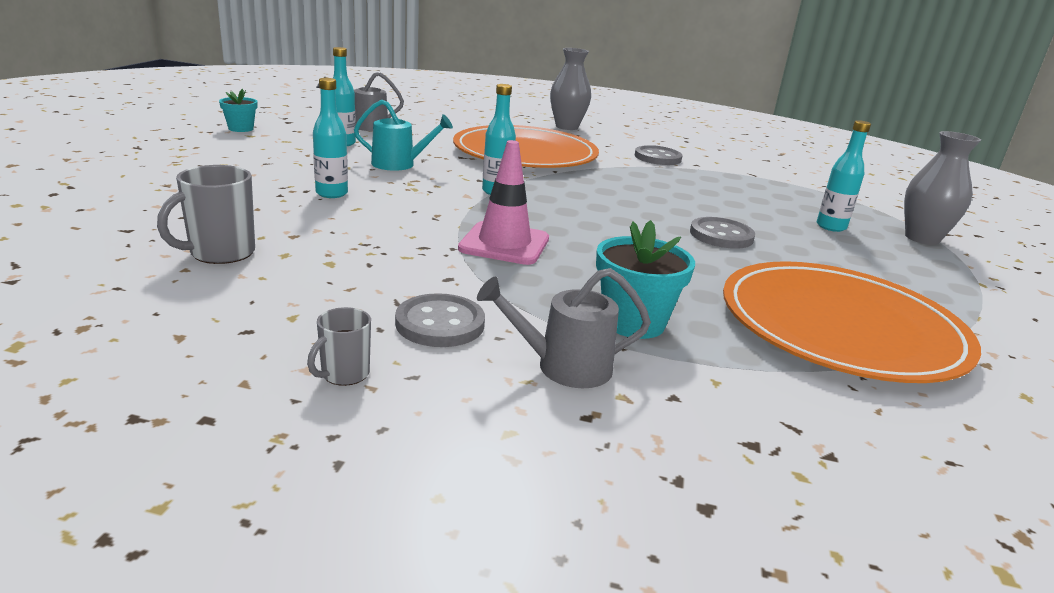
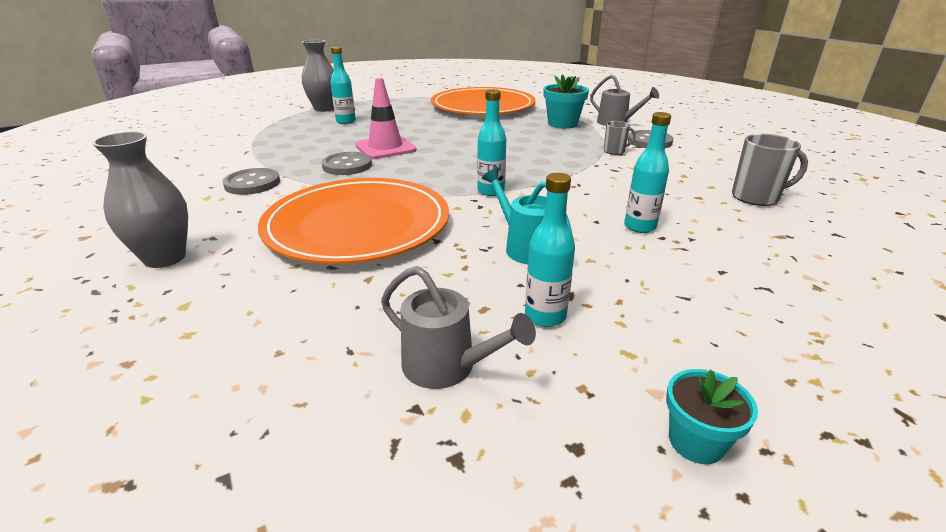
camera: 130 degrees left, 5 degrees up
grey mug [307,307,371,386] -> grey mug moved to [604,121,636,155]
pink traffic cone [458,140,549,265] -> pink traffic cone moved to [355,78,417,159]
grey button [690,217,755,249] -> grey button moved to [322,152,372,175]

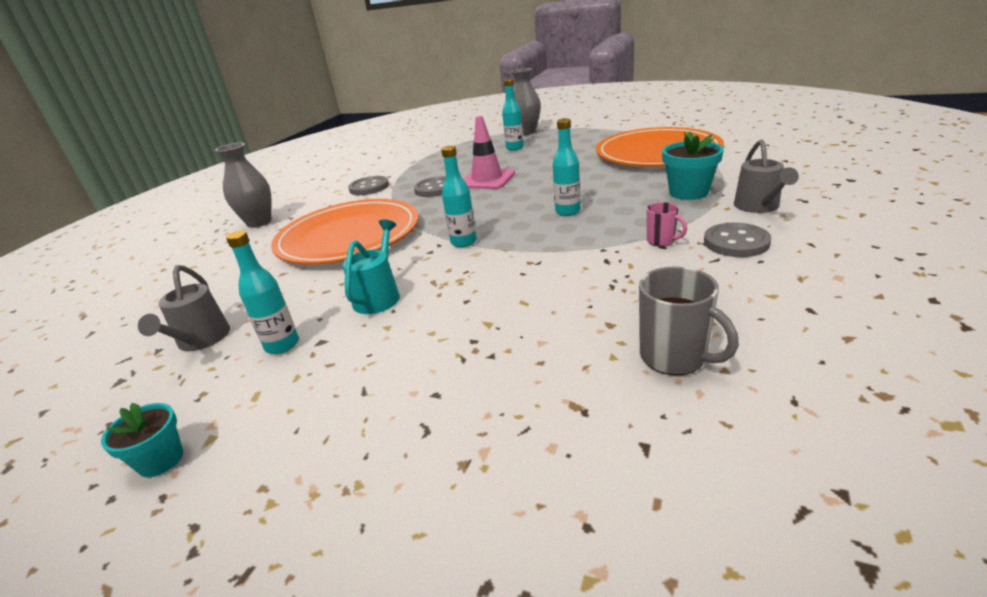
camera: 55 degrees right, 0 degrees up
grey mug [604,121,636,155] -> pink mug [647,202,687,246]
turquoise bottle [624,112,671,233] -> turquoise bottle moved to [552,119,581,216]

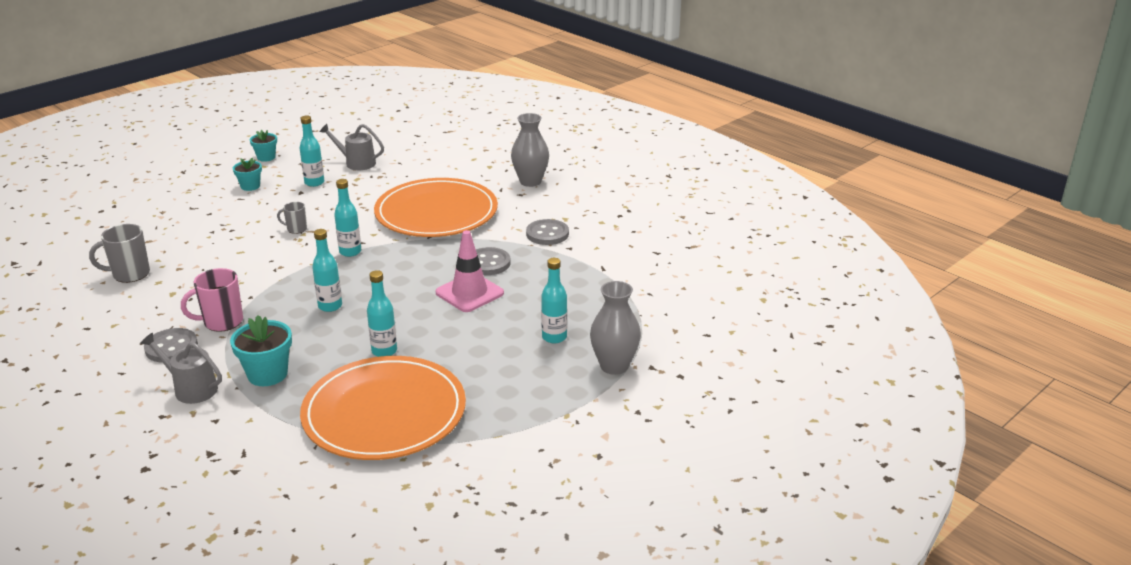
camera: 110 degrees right, 0 degrees up
turquoise watering can [342,220,400,314] -> none
pink mug [647,202,687,246] -> pink mug [181,268,243,332], size x1.70
none -> turquoise flower pot [233,158,262,191]
none -> grey mug [277,202,307,234]
none -> turquoise bottle [367,270,397,357]

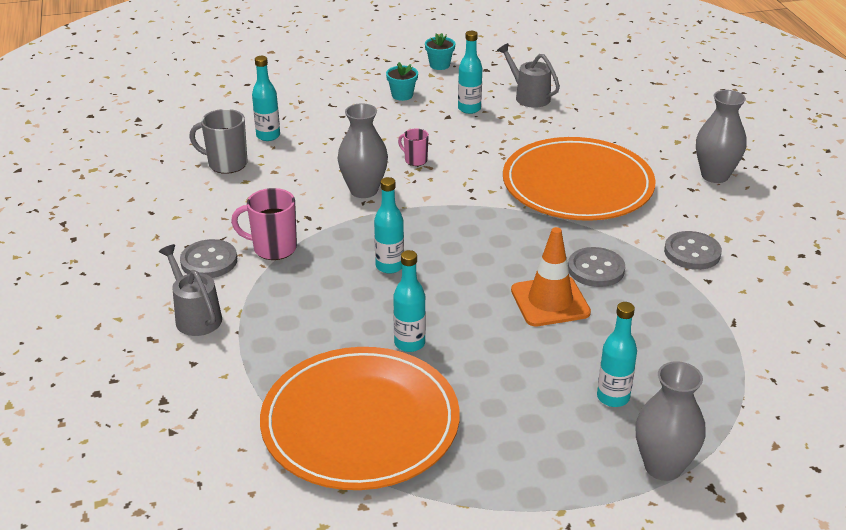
camera: 30 degrees right, 5 degrees up
turquoise flower pot [230,315,292,386] -> none
grey mug [277,202,307,234] -> pink mug [398,129,429,166]
turquoise bottle [334,179,361,257] -> turquoise bottle moved to [252,56,280,141]
pink traffic cone [435,230,504,312] -> orange traffic cone [511,227,591,326]
none -> grey vase [338,103,388,198]

